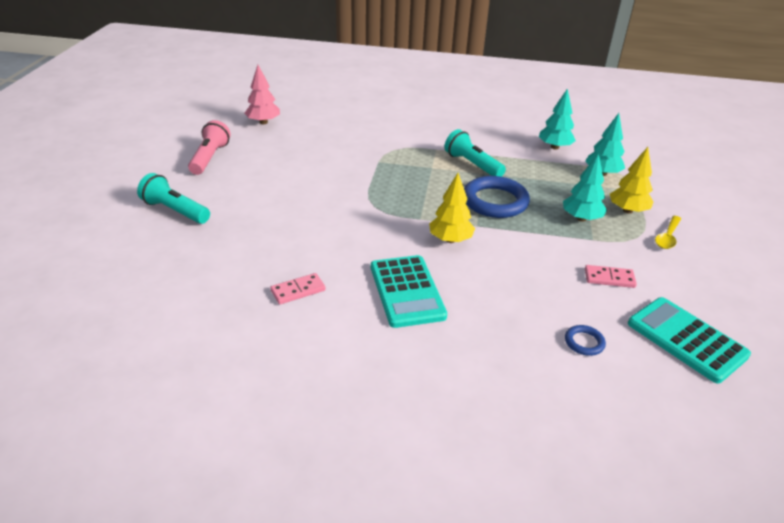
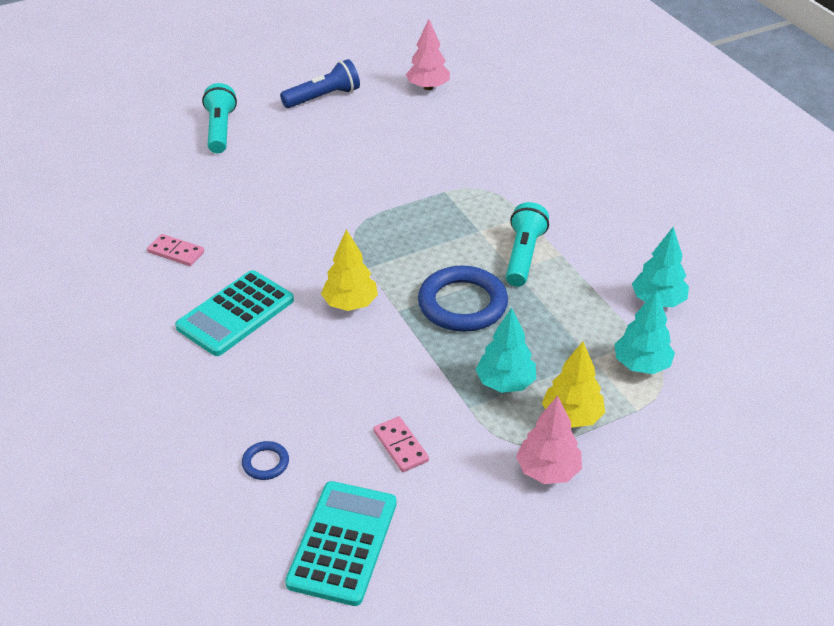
camera: 55 degrees right, 5 degrees up
pink flashlight [188,120,230,175] -> blue flashlight [280,59,360,108]
yellow spoon [655,216,681,249] -> pink tree [516,396,582,484]

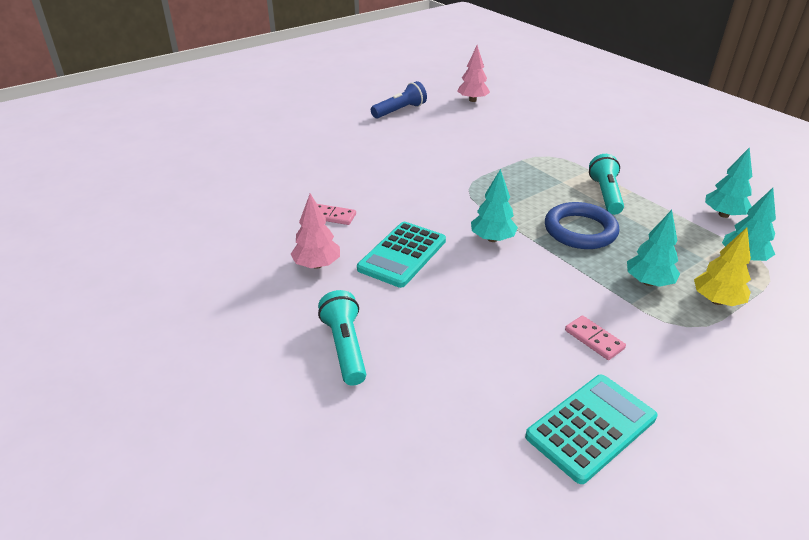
camera: 10 degrees left, 5 degrees down
turquoise flashlight [202,83,237,153] -> turquoise flashlight moved to [318,290,366,386]
blue ring [242,441,289,480] -> none
turquoise calculator [285,481,397,606] -> turquoise calculator turned 45 degrees clockwise [525,375,657,484]
yellow tree [321,229,378,311] -> turquoise tree [471,169,518,242]
pink tree [516,396,582,484] -> pink tree moved to [291,193,340,269]

